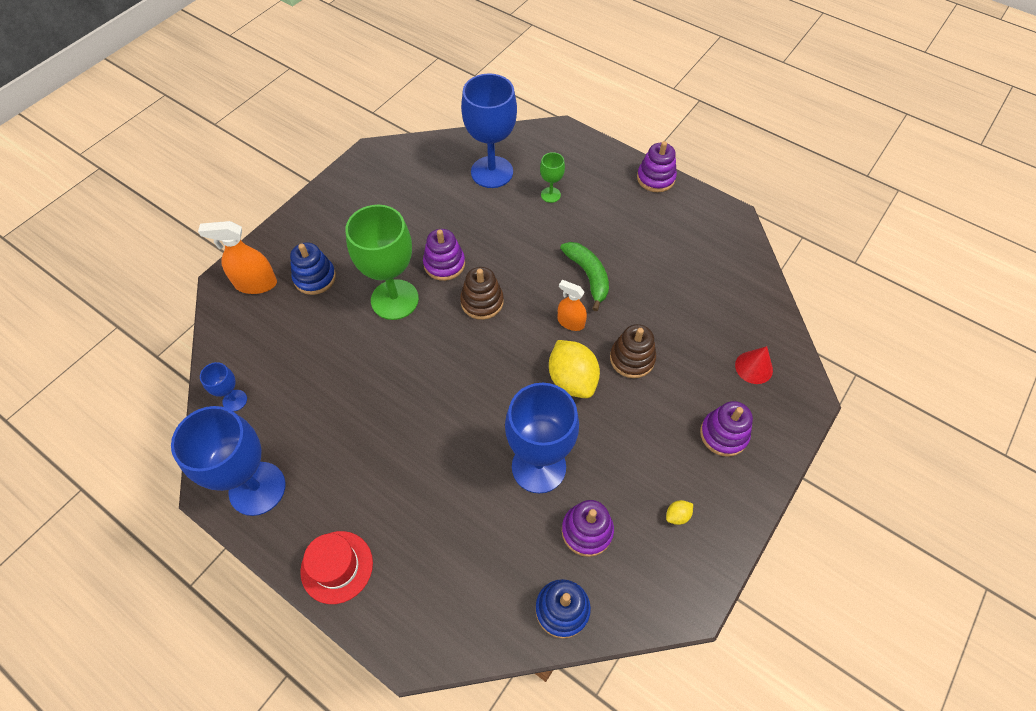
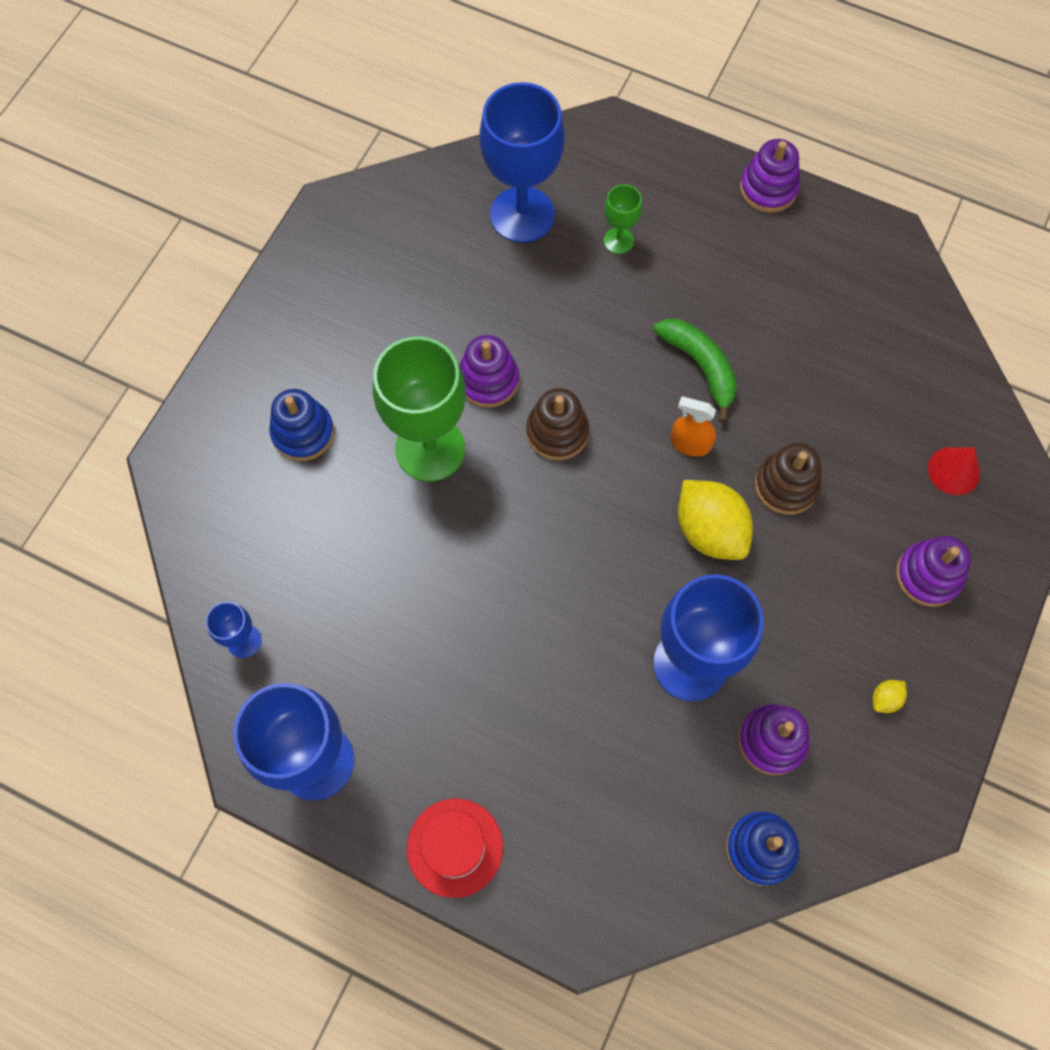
camera: 10 degrees left, 10 degrees up
orange spray bottle [198,221,277,294] -> none

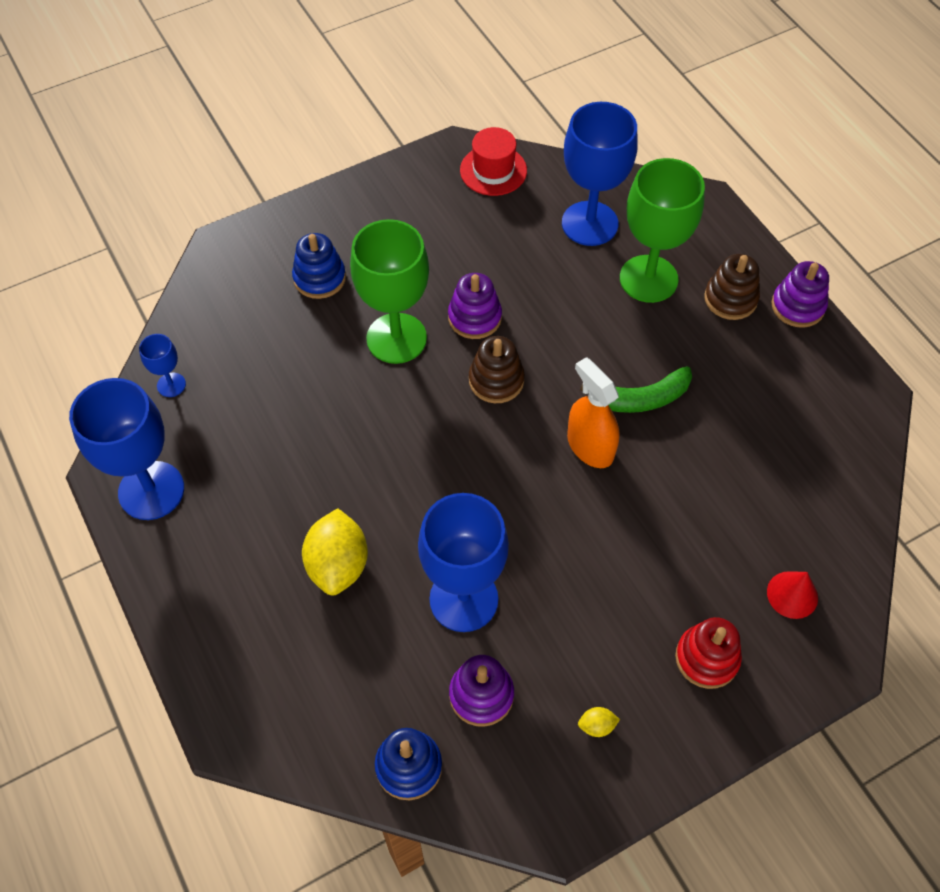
camera: 35 degrees right, 10 degrees down
red hat [407,799,503,898] -> red hat moved to [460,127,527,196]
green goblet [604,184,642,254] -> green goblet [620,158,705,303], size x2.16
green banana [653,319,737,423] -> green banana turned 75 degrees clockwise [580,366,692,413]
orange spray bottle [670,396,716,456] -> orange spray bottle [567,357,620,468], size x1.52
yellow lemon [678,480,753,560] -> yellow lemon moved to [302,508,368,595]
brown stacking toy [755,443,821,515] -> brown stacking toy moved to [704,254,760,320]
purple stacking toy [896,536,971,607] -> red stacking toy [675,617,742,689]

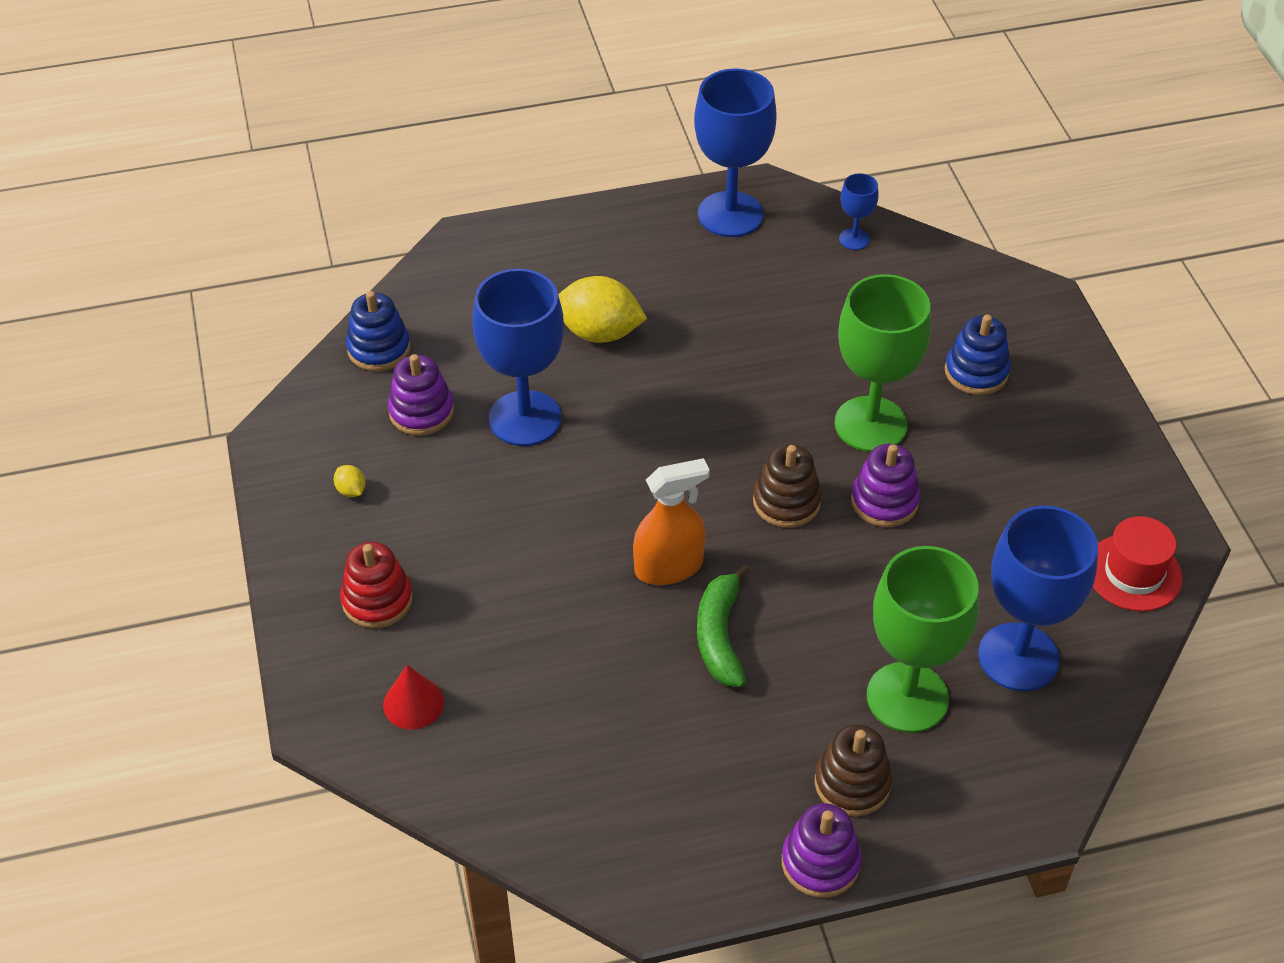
camera: 105 degrees right, 10 degrees down
yellow lemon [578,707,620,737] -> yellow lemon turned 45 degrees counterclockwise [334,465,365,497]

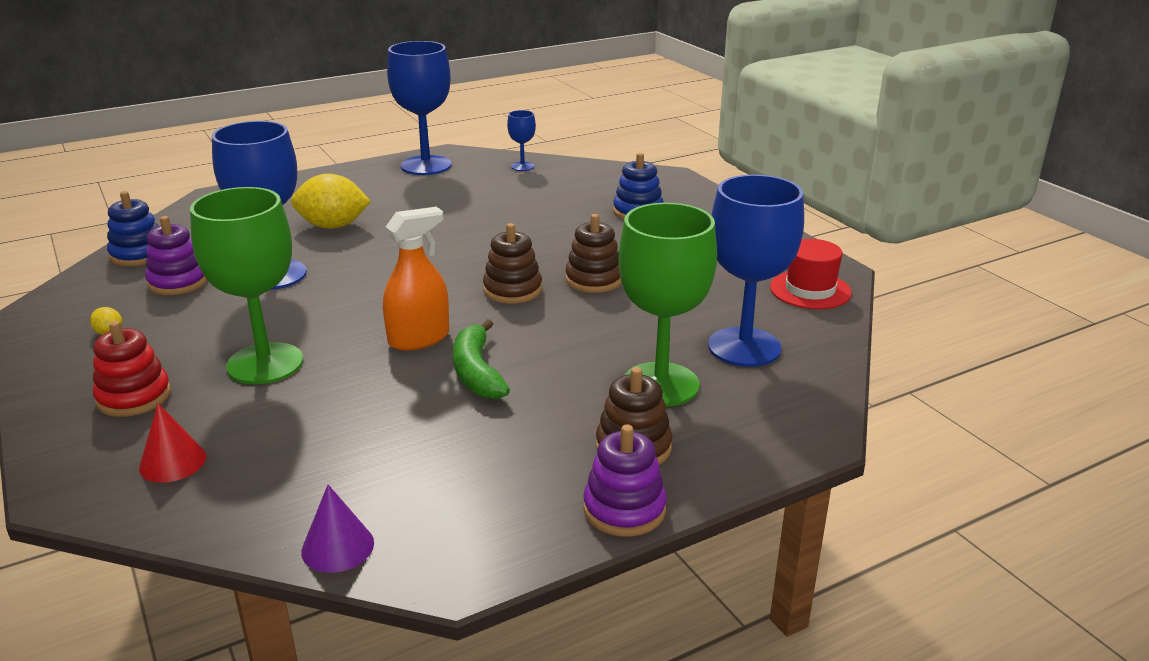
camera: 15 degrees left, 20 degrees down
green goblet [834,274,931,452] -> green goblet moved to [190,187,303,384]
purple stacking toy [851,444,920,527] -> brown stacking toy [566,214,622,293]
none -> purple cone [301,485,374,573]

